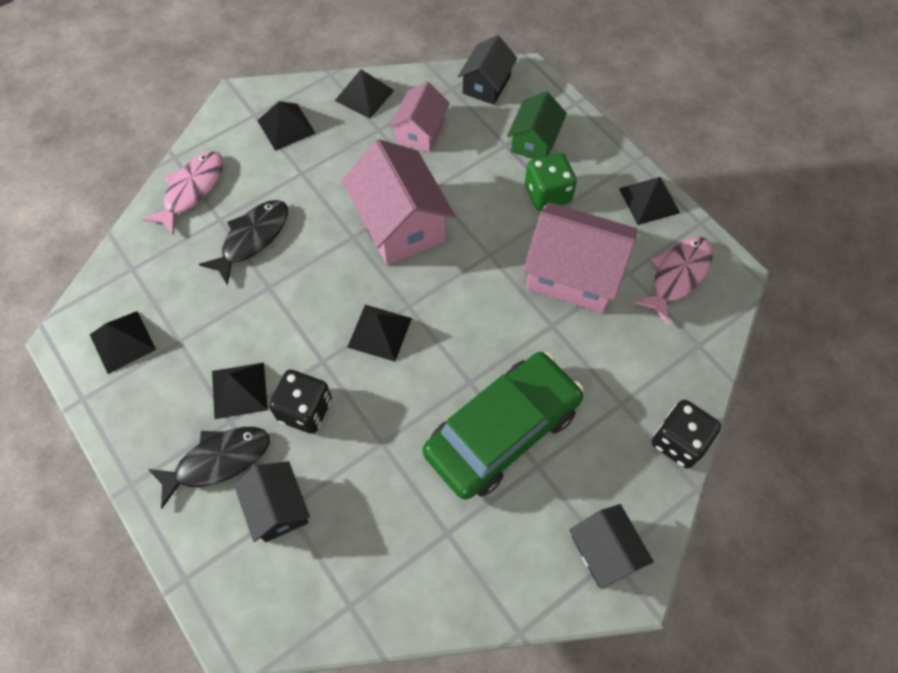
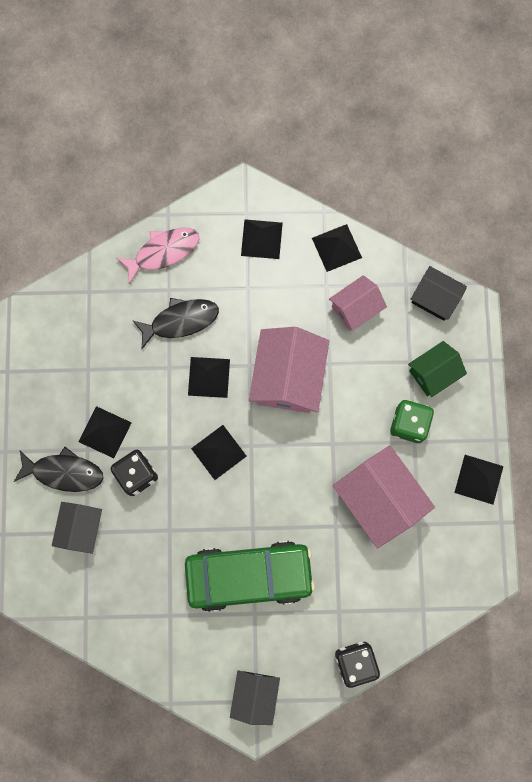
camera: 35 degrees right, 15 degrees up
black pyramid [90,311,156,374] -> black pyramid moved to [188,357,230,398]
black house [458,35,517,105] -> black house turned 60 degrees clockwise [411,266,467,321]
pink fish [633,236,713,325] -> none

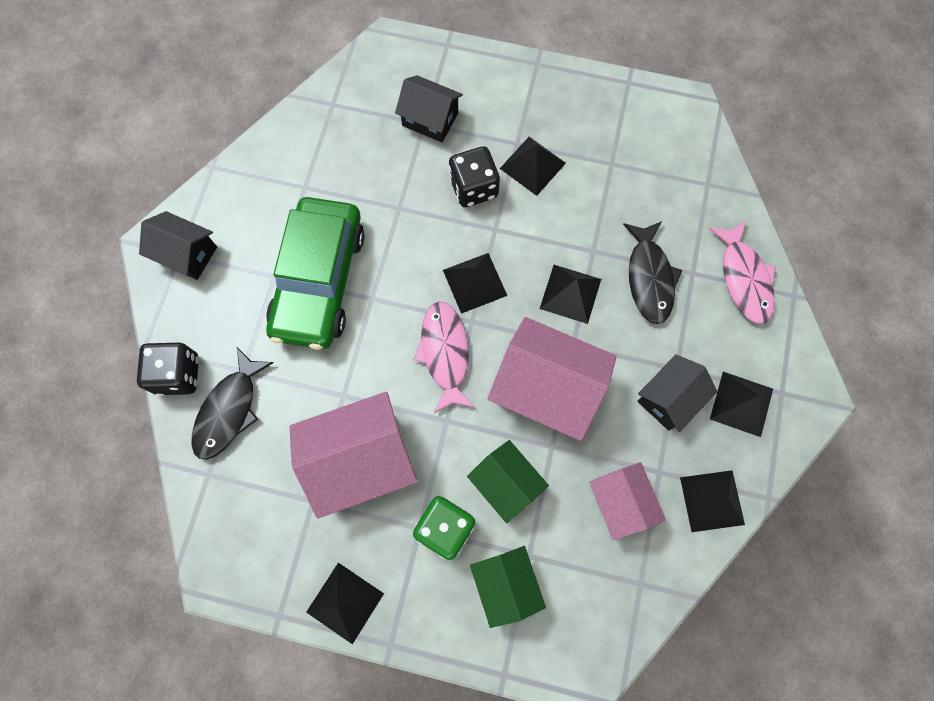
camera: 105 degrees right, 5 degrees down
black fish [14,447,104,492] -> black fish moved to [191,347,273,460]
black house [411,266,467,321] -> black house moved to [637,354,717,432]
none -> pink fish [413,302,475,413]
none -> green house [467,440,549,523]

